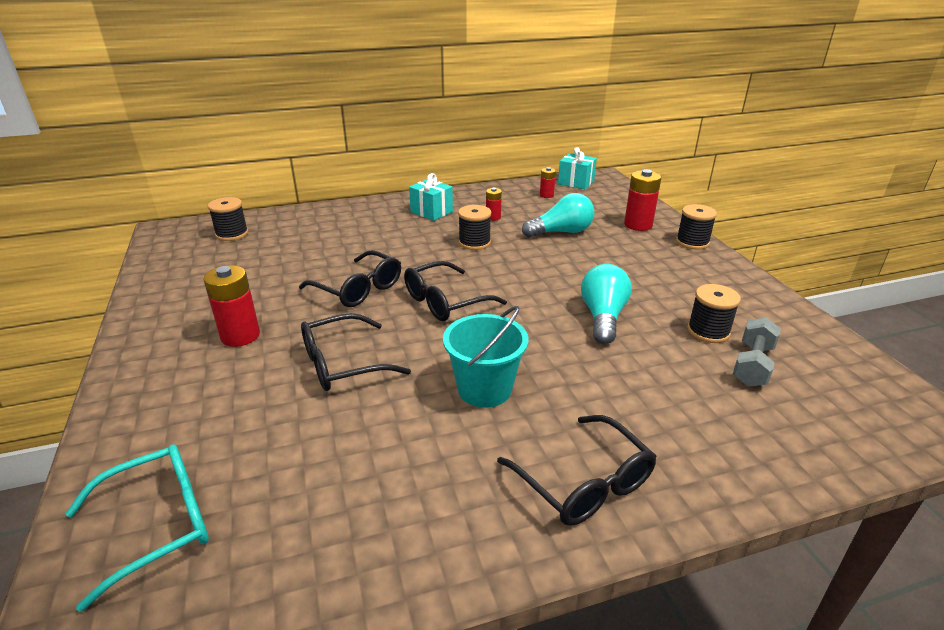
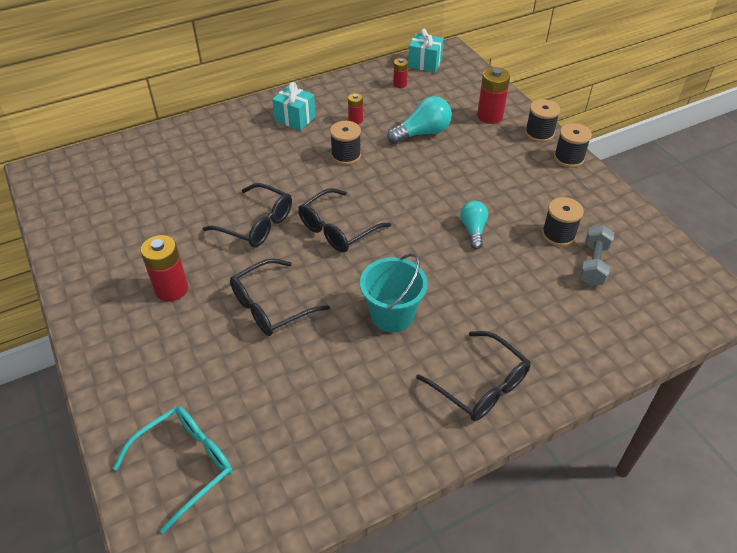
camera: 10 degrees left, 15 degrees up
black spool [208,197,248,241] -> black spool moved to [554,123,592,168]
turquoise light bulb [581,264,632,344] -> turquoise light bulb [460,201,488,249], size x0.66

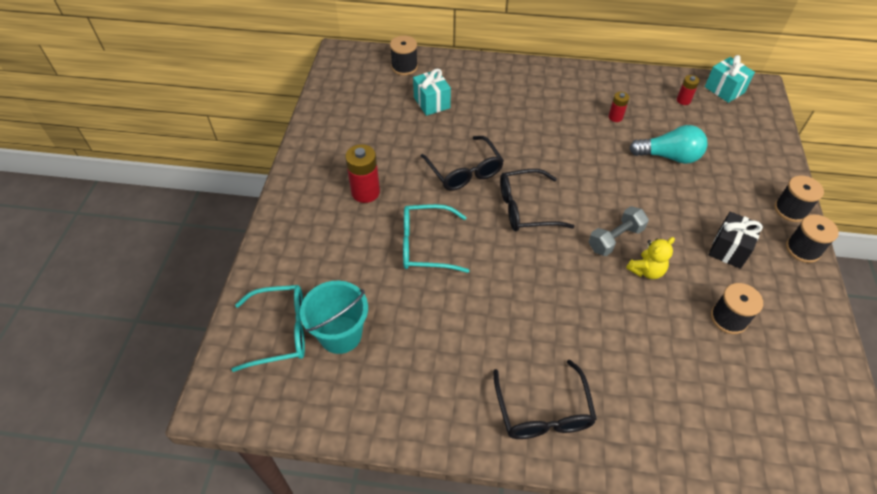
camera: 35 degrees right, 5 degrees up
black glasses [230,259,330,336] -> turquoise glasses [403,204,469,273]
turquoise gift [272,82,315,131] -> turquoise gift moved to [413,68,451,116]
black spool [330,121,361,165] -> black spool moved to [390,36,418,75]
turquoise bucket [360,253,428,333] -> turquoise bucket moved to [300,281,368,354]
turquoise light bulb [460,201,488,249] -> yellow teddy bear [626,237,675,279]
red battery [477,67,510,124] -> none
grey dumbbell [579,225,614,286] -> grey dumbbell moved to [588,206,649,256]
none -> black gift [708,212,763,269]

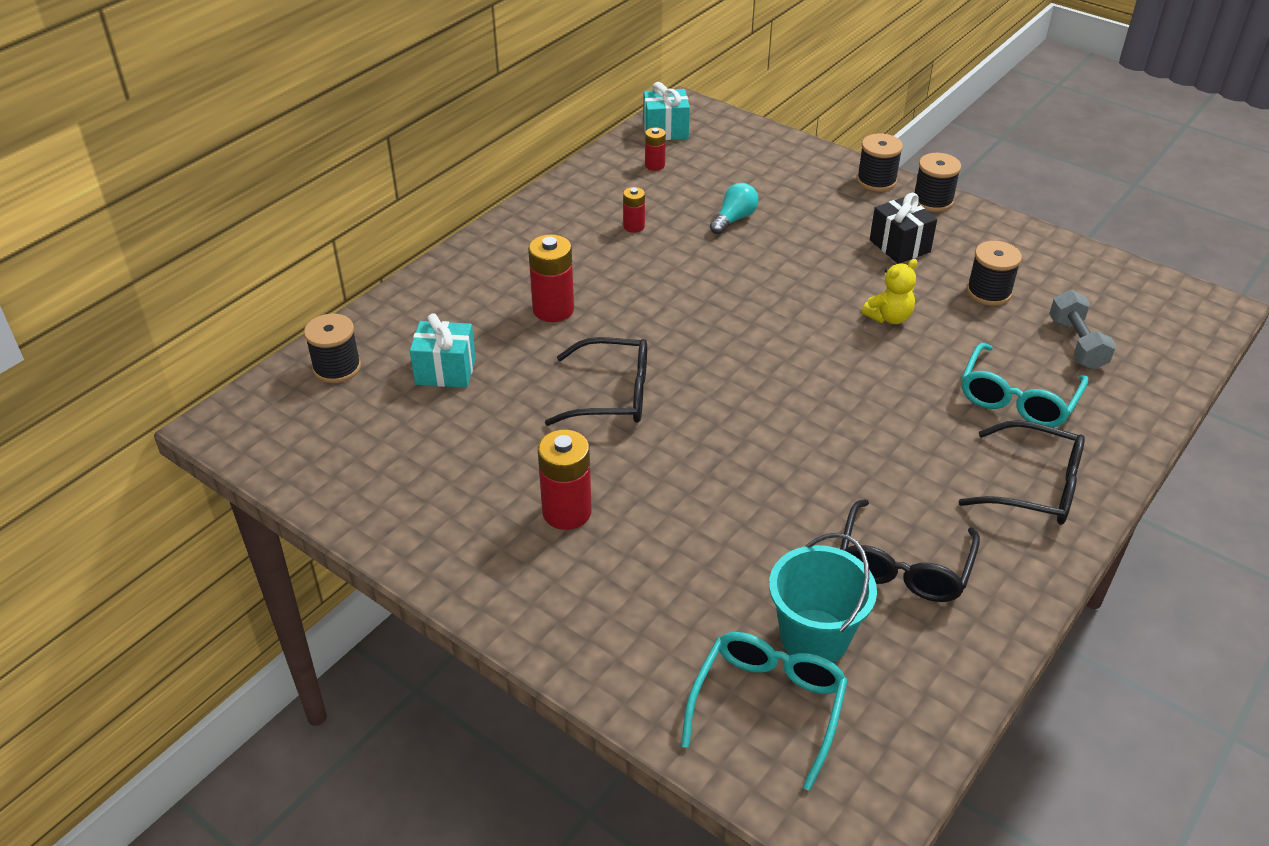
camera: 60 degrees left, 10 degrees down
turquoise glasses [403,204,469,273] -> turquoise glasses moved to [962,343,1089,428]
black glasses [500,169,575,231] -> black glasses moved to [840,499,980,602]
grey dumbbell [588,206,649,256] -> grey dumbbell moved to [1049,290,1116,370]
yellow teddy bear [626,237,675,279] -> yellow teddy bear turned 60 degrees clockwise [862,259,918,324]
turquoise light bulb [629,125,707,164] -> turquoise light bulb [710,183,758,234], size x0.66
none -> red battery [528,234,574,322]

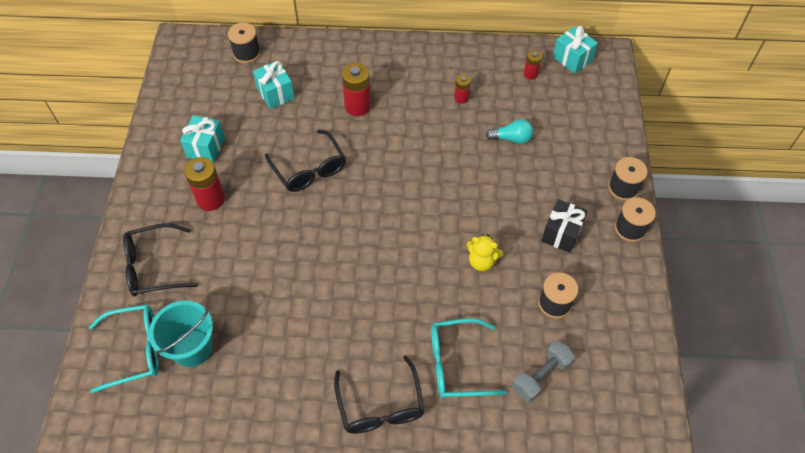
camera: 55 degrees right, 15 degrees up
black glasses [840,499,980,602] -> black glasses moved to [123,223,198,296]
none -> turquoise gift [180,116,225,163]

